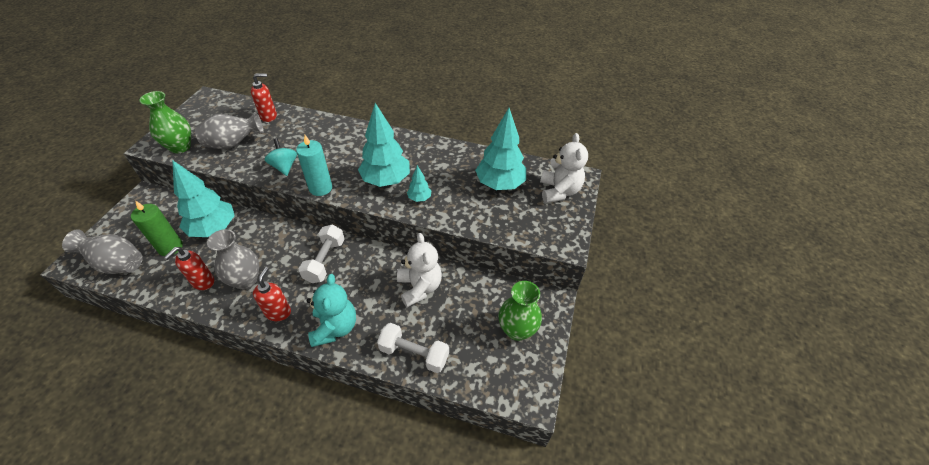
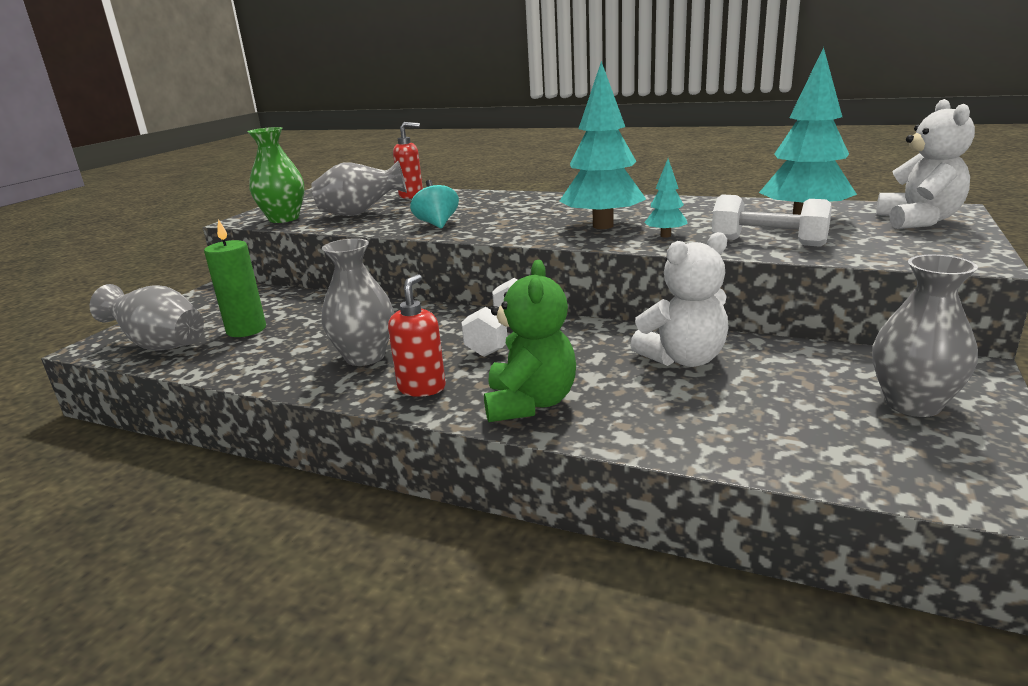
camera: 10 degrees right, 25 degrees down
red soap dispenser [164,247,214,290] -> none
turquoise tree [172,160,235,237] -> none
turquoise candle [296,135,332,196] -> none
turquoise teddy bear [307,274,356,347] -> green teddy bear [484,260,576,422]
white dumbbell [377,323,449,373] -> white dumbbell moved to [712,194,832,247]
white teddy bear [397,233,442,307] -> white teddy bear turned 75 degrees clockwise [630,232,728,367]
green vase [499,281,542,341] -> grey vase [873,255,978,417]

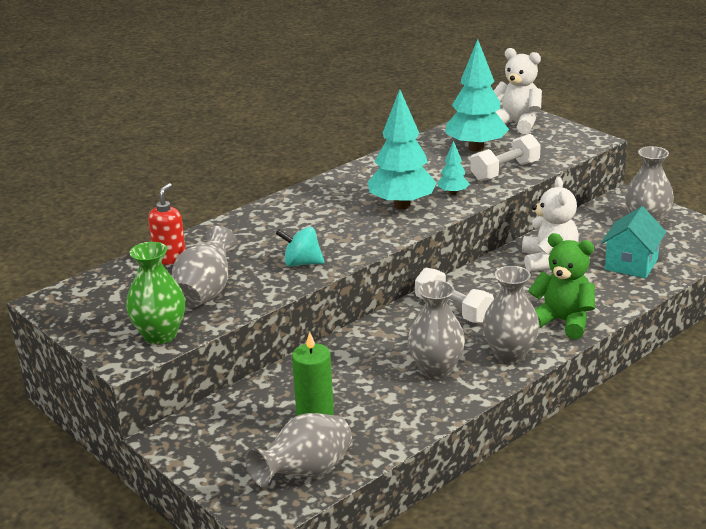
camera: 65 degrees left, 5 degrees up
red soap dispenser [388,274,446,397] -> grey vase [483,266,540,363]
none -> turquoise house [601,206,666,278]

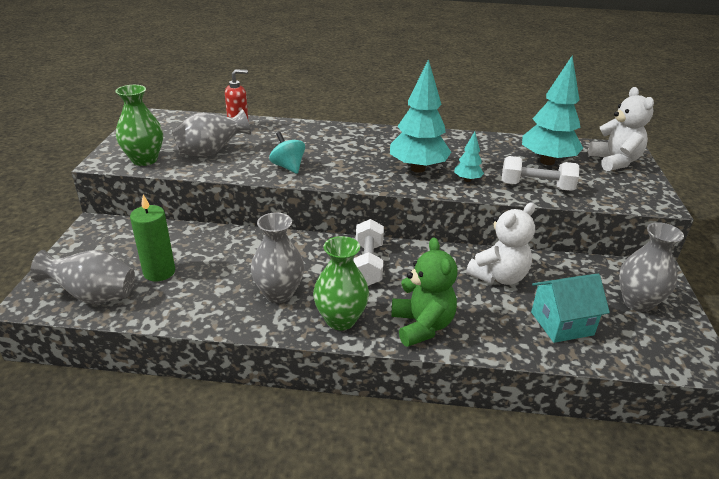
camera: 45 degrees right, 5 degrees up
grey vase [483,266,540,363] -> green vase [313,236,369,330]

